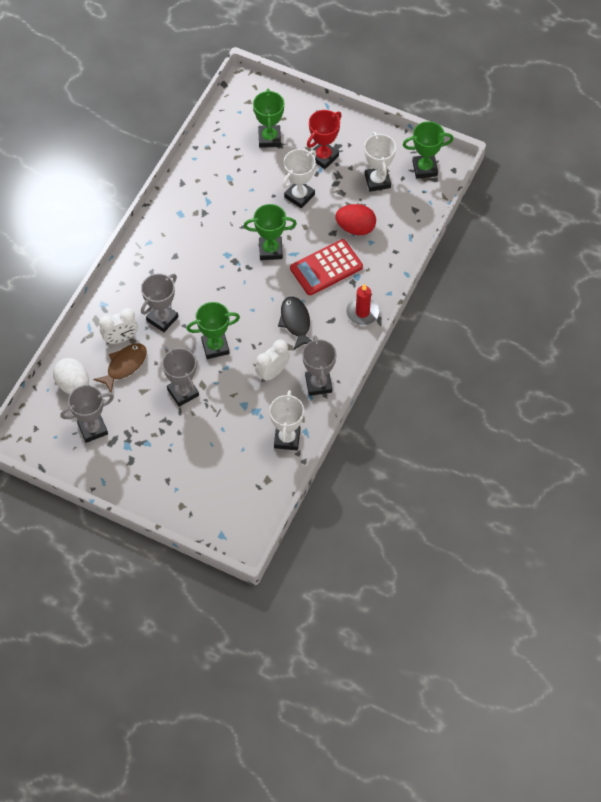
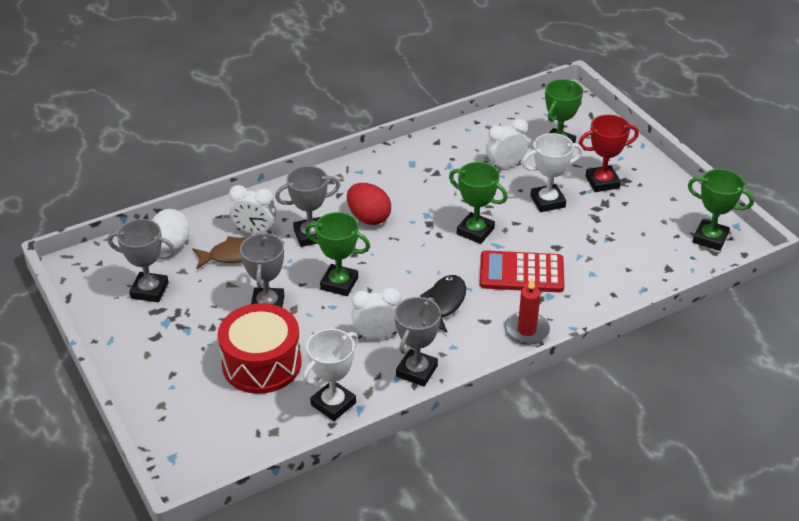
camera: 35 degrees right, 20 degrees down
red egg [335,204,376,235] -> red egg moved to [347,183,391,225]
white trophy [364,132,396,192] -> none
none -> red drum [218,303,301,394]
none -> white clock [486,119,528,168]

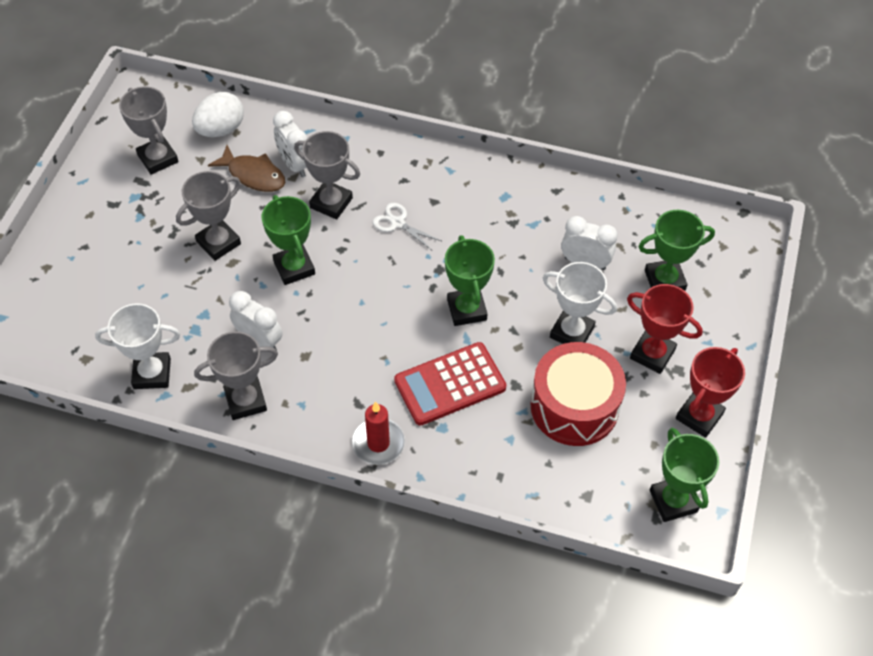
camera: 45 degrees right, 15 degrees up
red drum [218,303,301,394] -> red drum moved to [530,342,626,446]
red egg [347,183,391,225] -> white scissors [373,203,441,251]
black fish [420,275,466,333] -> none
red calculator [480,250,564,292] -> red calculator turned 75 degrees counterclockwise [394,342,506,426]
none -> red trophy [676,347,745,438]

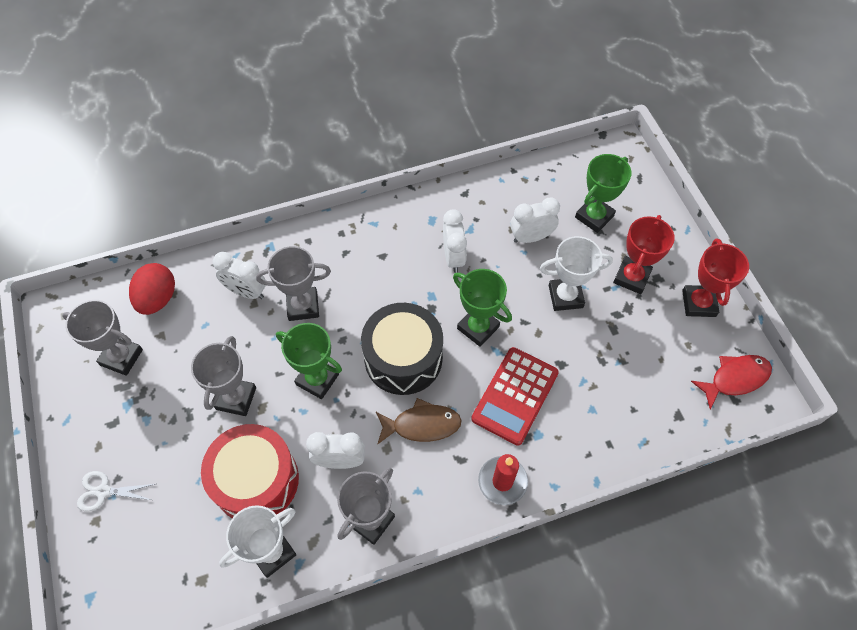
camera: 35 degrees left, 5 degrees up
white egg [192,92,244,137] -> red egg [129,263,175,315]
brown fish [208,145,285,192] -> brown fish moved to [376,398,462,445]
white scissors [373,203,441,251] -> white scissors moved to [77,471,155,512]
red drum [530,342,626,446] -> red drum moved to [201,424,299,518]
red trophy [627,284,703,374] -> red trophy turned 60 degrees counterclockwise [613,215,675,294]
green trophy [650,428,719,522] -> red fish [691,355,772,410]
none -> black drum [361,303,443,395]
none -> white clock [443,209,467,273]

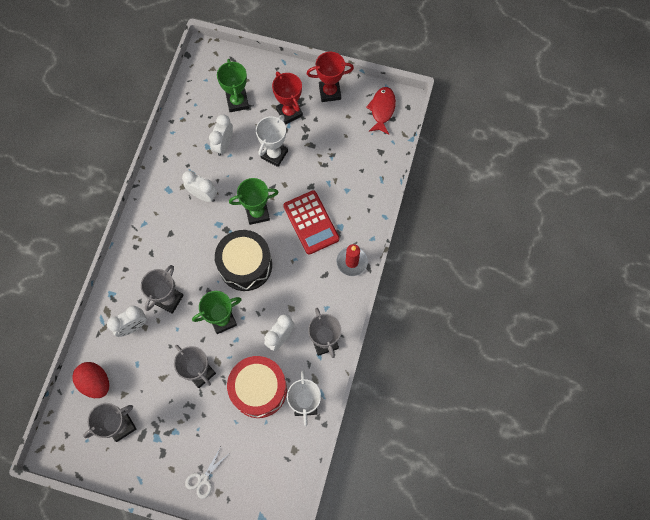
camera: 55 degrees left, 10 degrees up
brown fish [376,398,462,445] -> none
red trophy [682,239,749,317] -> red trophy turned 45 degrees counterclockwise [307,52,354,102]

